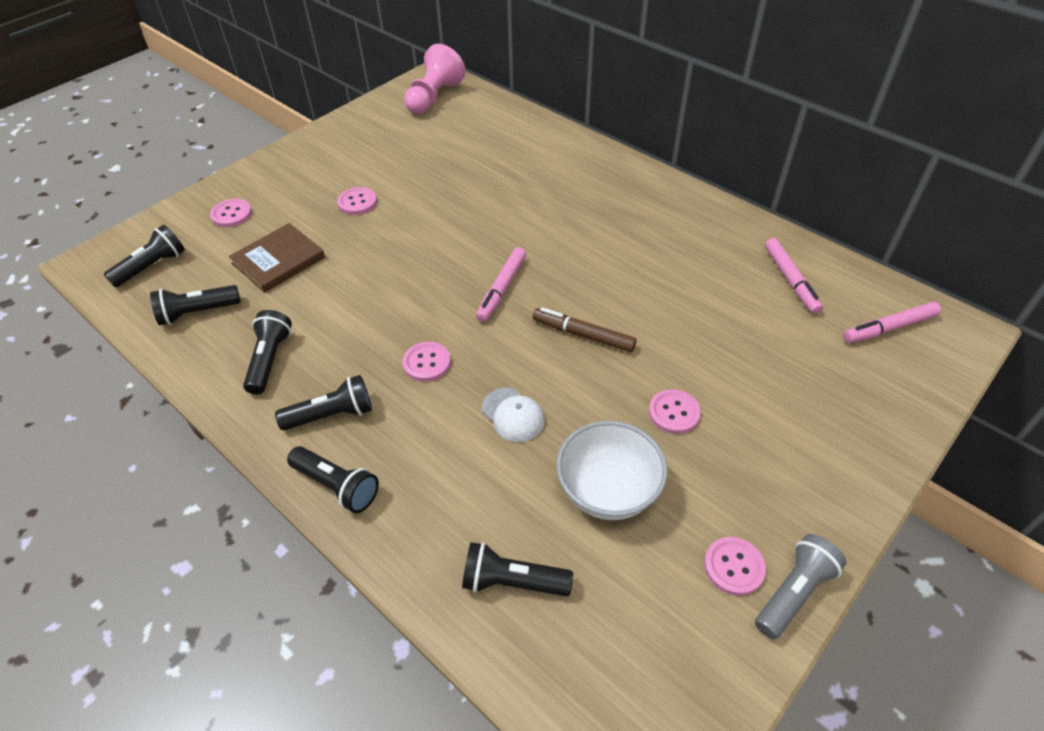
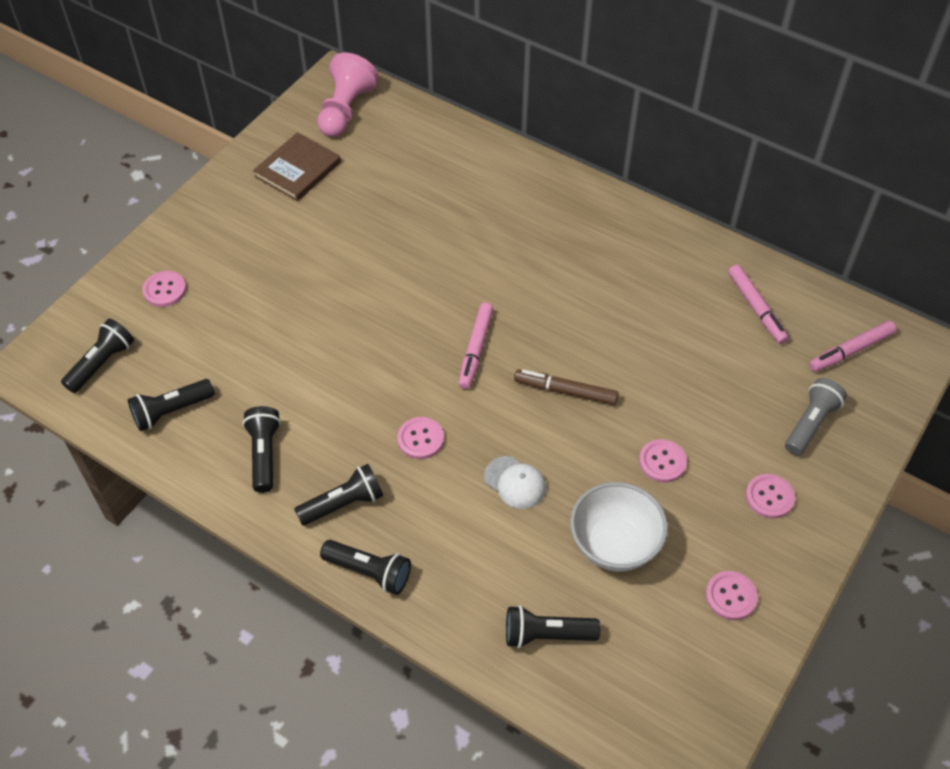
camera: 10 degrees left, 5 degrees up
brown book [229,223,325,293] -> brown book moved to [253,132,341,201]
pink button [337,187,377,215] -> pink button moved to [746,474,795,519]
grey flashlight [755,534,847,639] -> grey flashlight moved to [785,378,847,456]

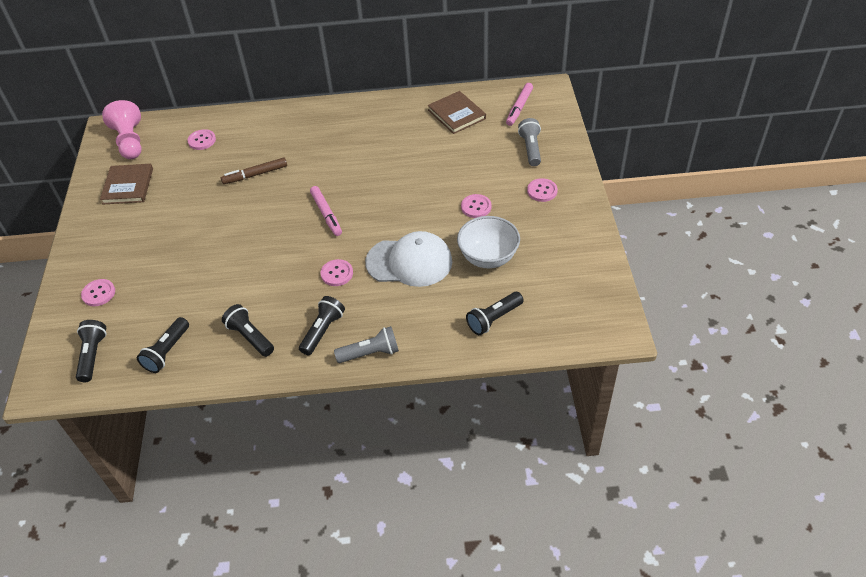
camera: 35 degrees left, 5 degrees down
black flashlight [320,540,411,595] -> grey flashlight [334,326,399,363]
white cap [484,456,546,509] -> white cap [365,231,452,287], size x1.95
brown marker [514,369,618,405] -> brown marker moved to [221,157,287,184]
pink button [706,571,758,620] -> pink button moved to [187,129,216,150]
pink marker [728,265,789,344] -> brown book [428,91,486,134]

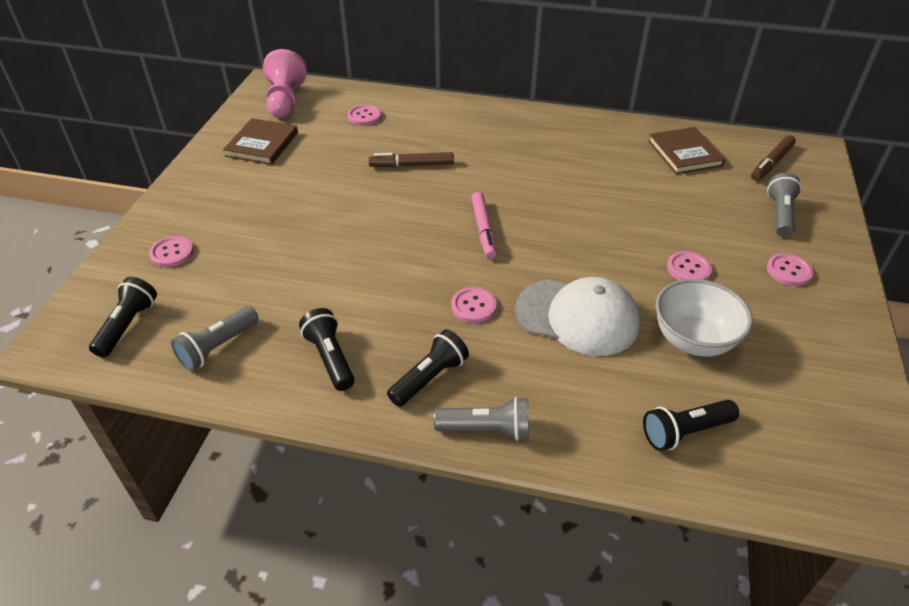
camera: 15 degrees right, 5 degrees down
black flashlight [137,317,189,373] -> grey flashlight [171,306,259,371]
pink marker [506,83,533,126] -> brown marker [751,135,796,181]

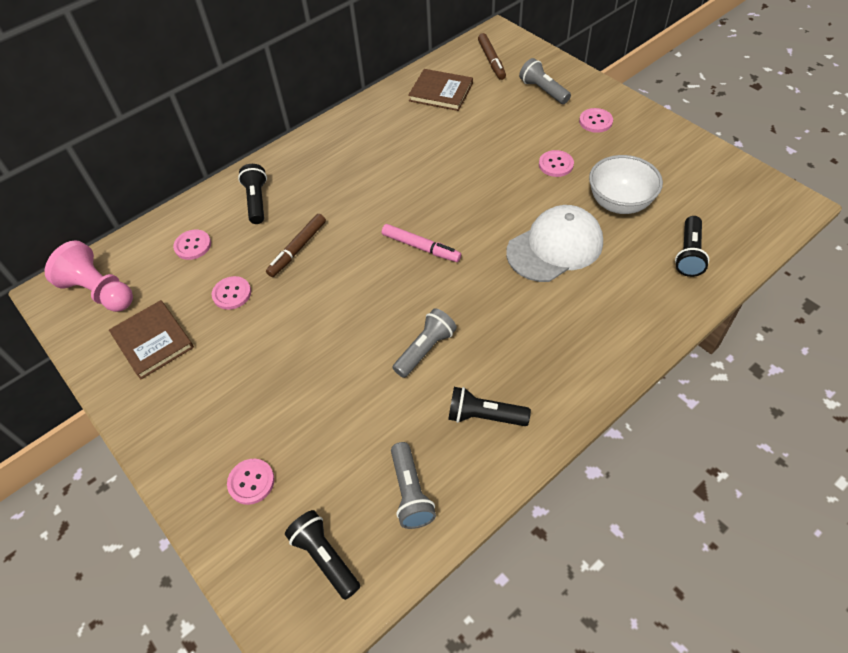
camera: 50 degrees left, 10 degrees up
black flashlight [387,329,469,407] -> black flashlight moved to [238,164,267,224]
grey flashlight [434,397,529,441] -> grey flashlight moved to [392,308,457,378]
pink button [451,287,497,323] -> pink button moved to [212,276,251,310]

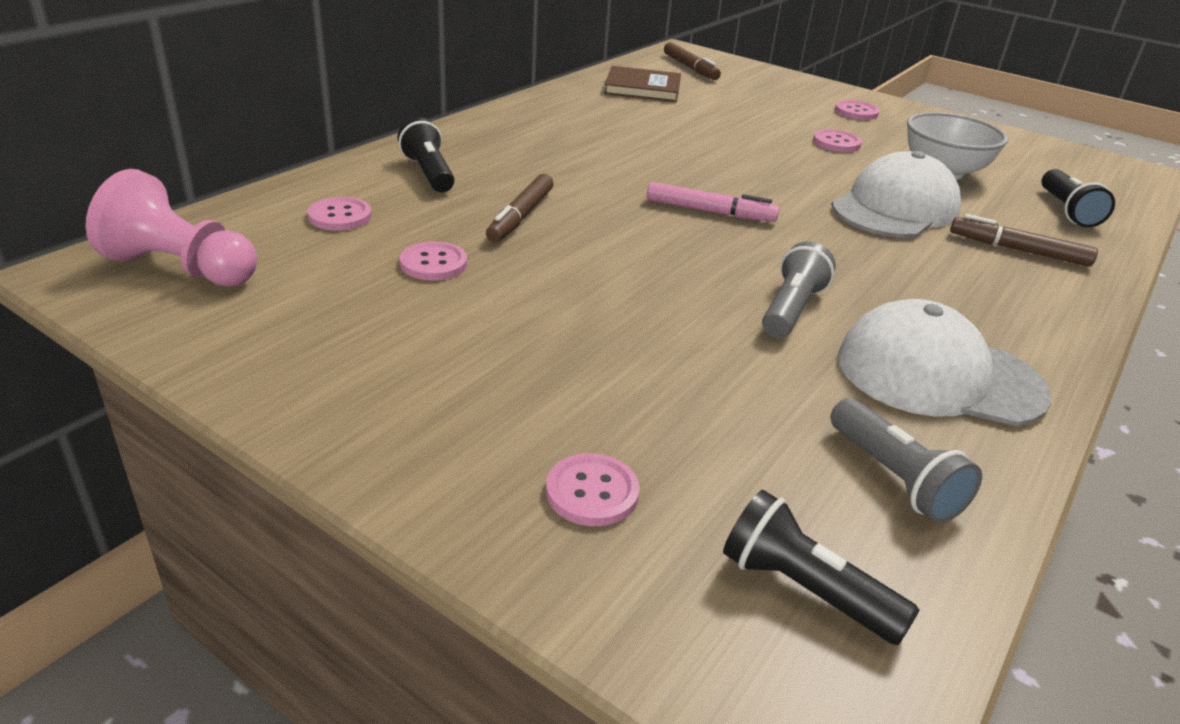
camera: 20 degrees left, 20 degrees down
brown book [109,300,194,380] -> none
black flashlight [448,387,531,426] -> white cap [838,299,1051,426]
grey flashlight [519,58,571,104] -> none
none -> brown marker [950,214,1098,267]

